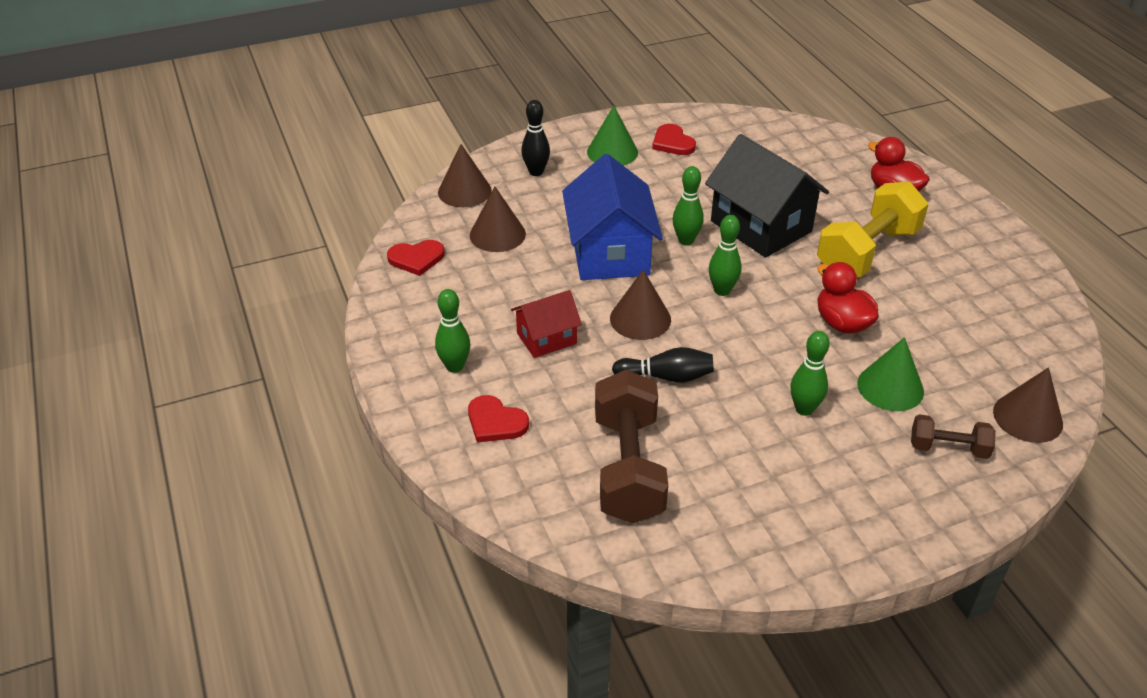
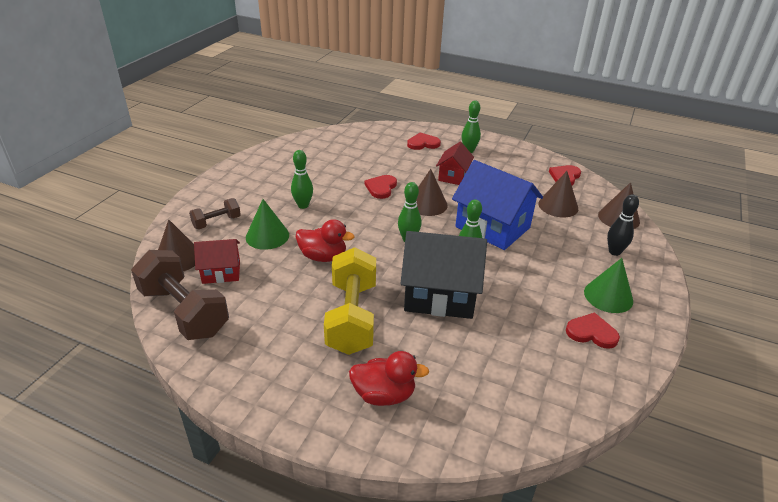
camera: 135 degrees right, 5 degrees down
brown dumbbell [595,370,668,524] -> brown dumbbell moved to [131,250,229,340]
black bowling pin [612,347,714,383] -> red heart [364,175,397,199]
none -> red house [194,239,240,284]

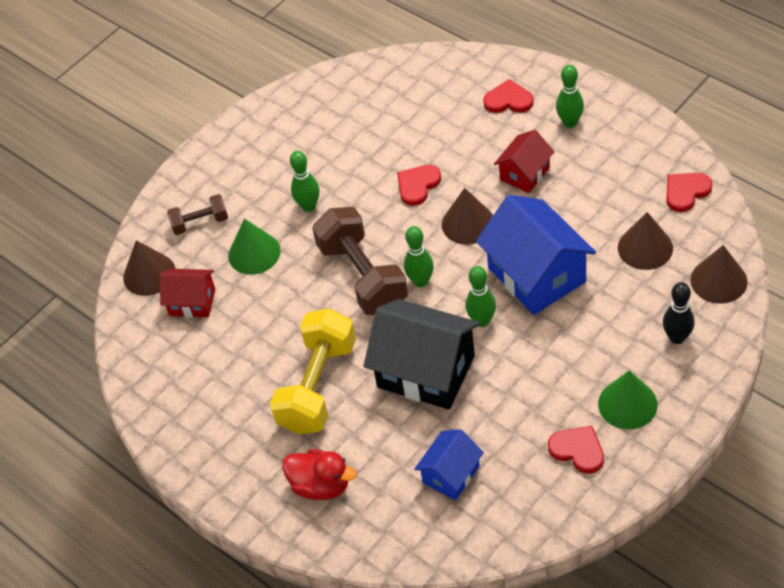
camera: 25 degrees right, 15 degrees up
brown dumbbell [131,250,229,340] -> brown dumbbell moved to [312,207,408,315]
red duck [296,219,355,262] -> none
none -> blue house [414,429,484,500]

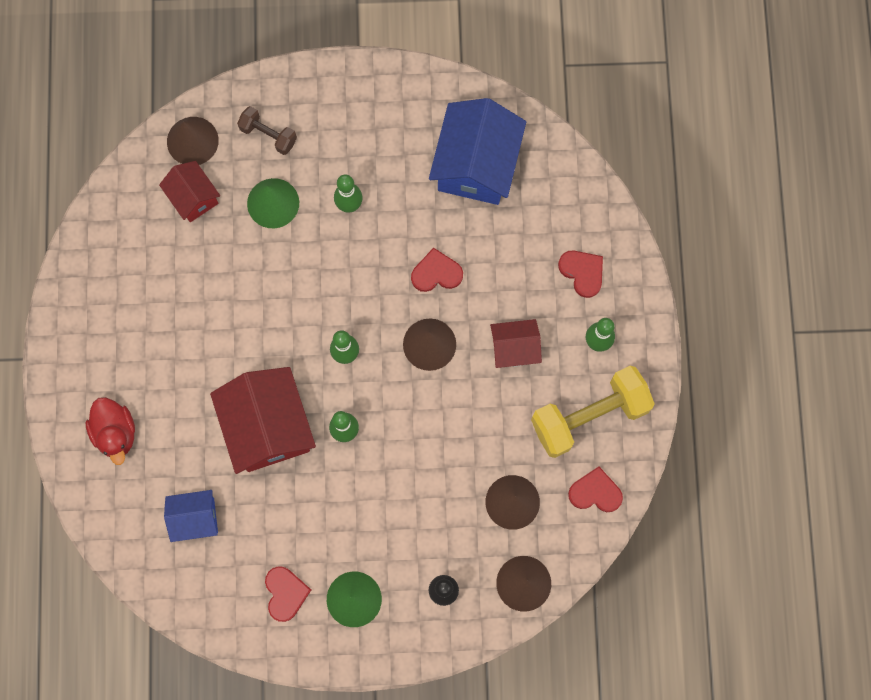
camera: 40 degrees right, 25 degrees up
yellow dumbbell [270,308,356,434] -> yellow dumbbell moved to [531,366,655,458]
brown dumbbell [312,207,408,315] -> none
black house [363,299,480,410] -> red house [210,367,316,474]
blue house [476,195,596,315] -> blue house moved to [429,98,526,205]

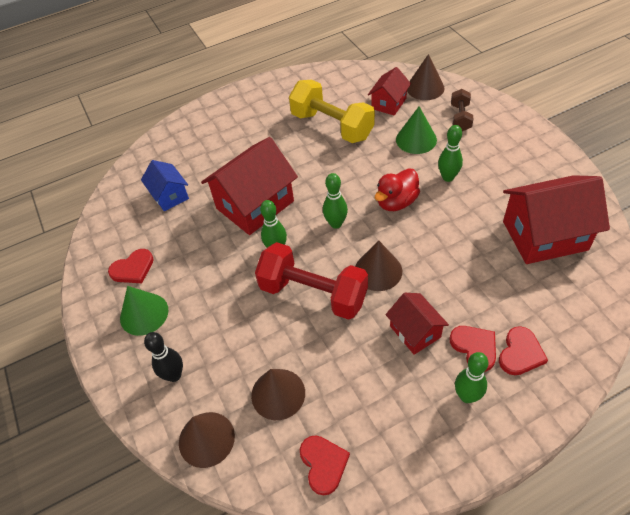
camera: 70 degrees right, 25 degrees down
red duck [86,397,135,465] -> red duck moved to [375,168,420,211]
red heart [411,248,463,292] -> red heart moved to [449,326,496,372]
blue house [429,98,526,205] -> red house [503,175,610,264]
yellow dumbbell [531,366,655,458] -> yellow dumbbell moved to [289,80,375,143]
none -> red dumbbell [255,242,368,320]

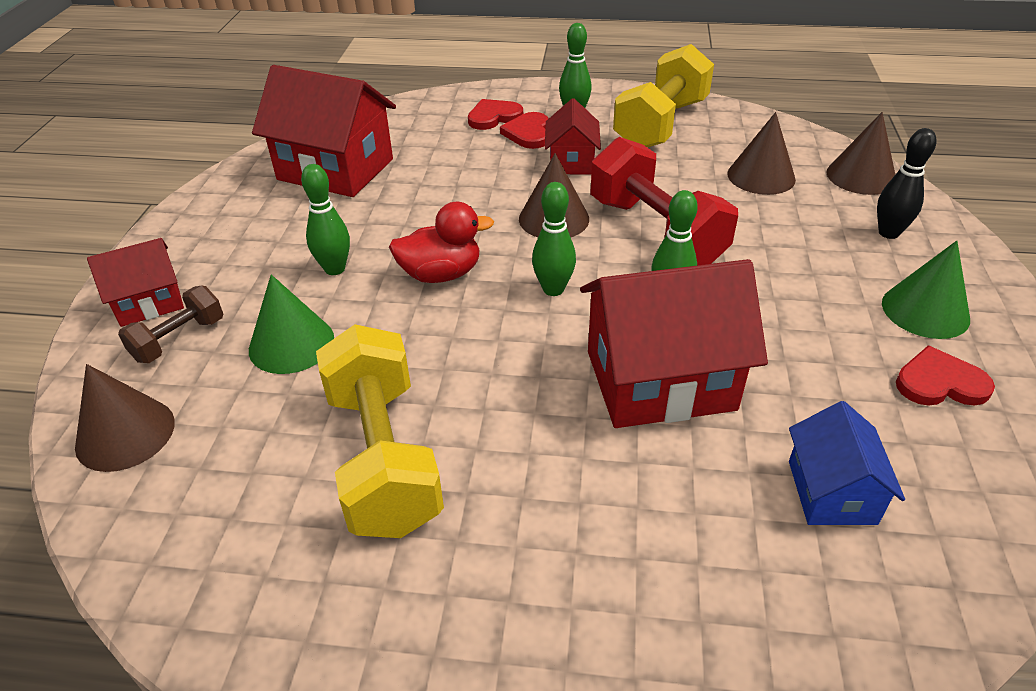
camera: 150 degrees left, 10 degrees down
red heart [300,435,350,495] -> none
red house [368,67,411,116] -> red house moved to [87,238,184,327]
none -> yellow dumbbell [613,44,714,147]

